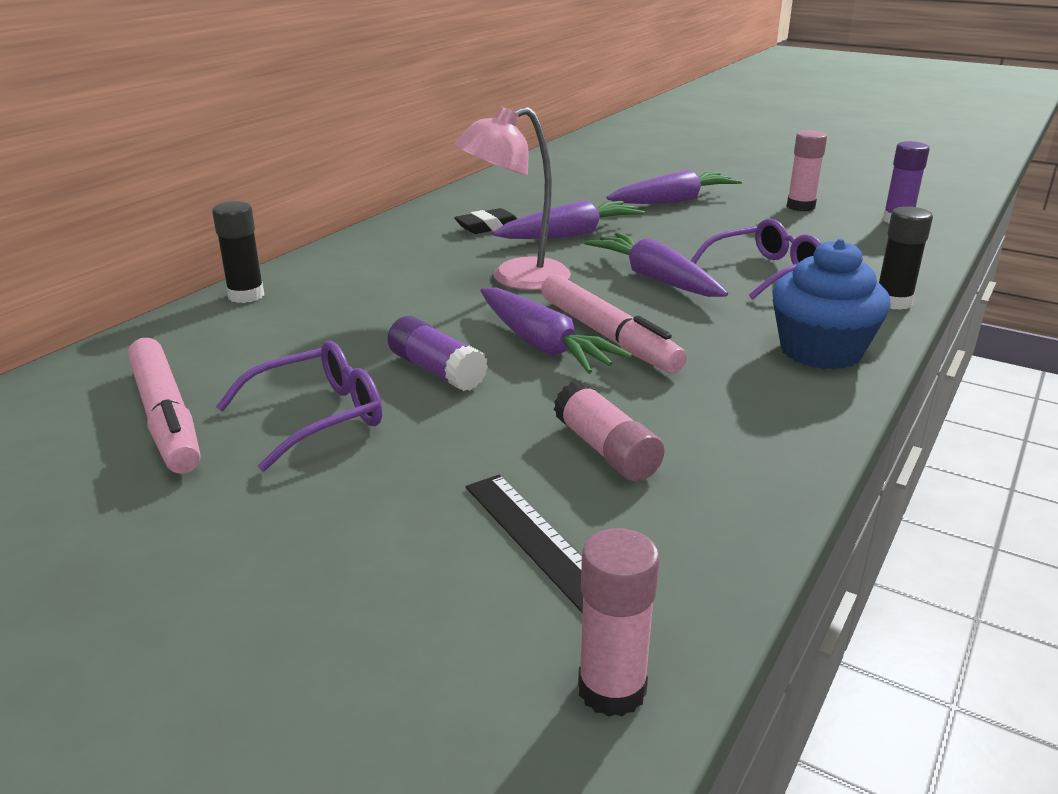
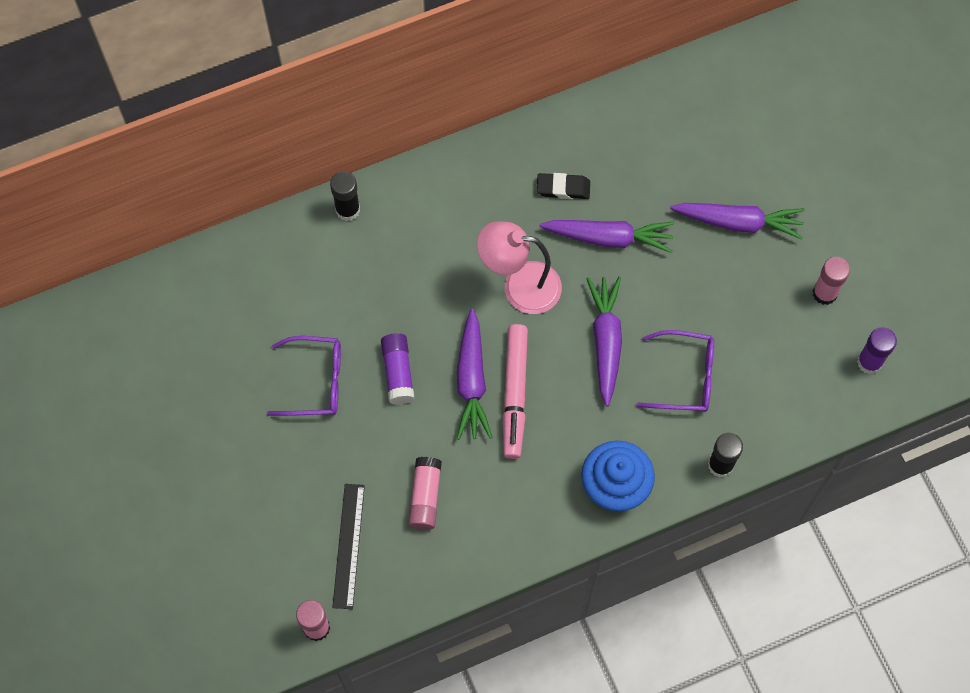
camera: 35 degrees right, 40 degrees up
pink marker [128,338,200,474] -> none

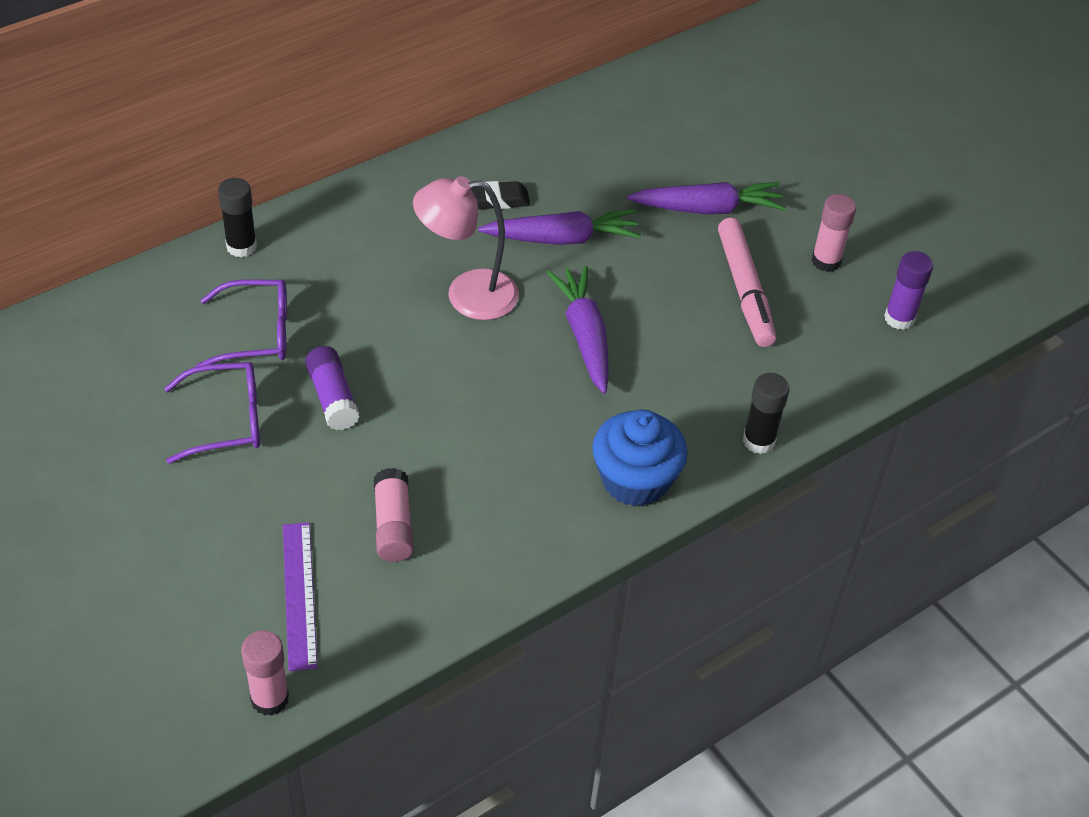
camera: 15 degrees left, 20 degrees down
black ruler [332,484,365,609] -> purple ruler [283,522,317,671]
purple carrot [457,308,493,440] -> none
pink marker [503,324,528,459] -> pink marker moved to [718,218,776,347]
purple glasses [637,330,714,412] -> purple glasses moved to [196,279,287,367]

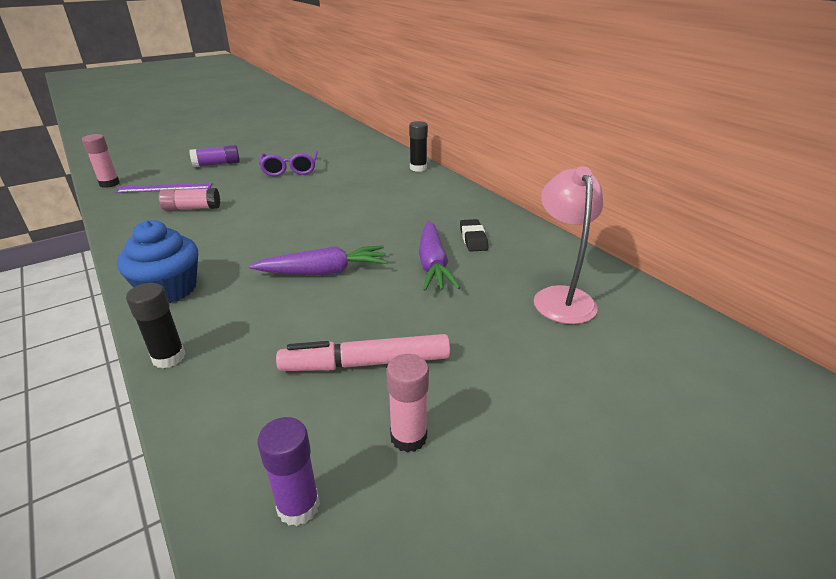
camera: 95 degrees right, 15 degrees down
purple glasses [196,279,287,367] -> none
purple glue stick [305,346,360,430] -> purple glue stick moved to [189,145,240,167]
pink lamp [413,176,519,320] -> pink lamp moved to [534,166,603,324]
purple carrot [627,182,786,214] -> none

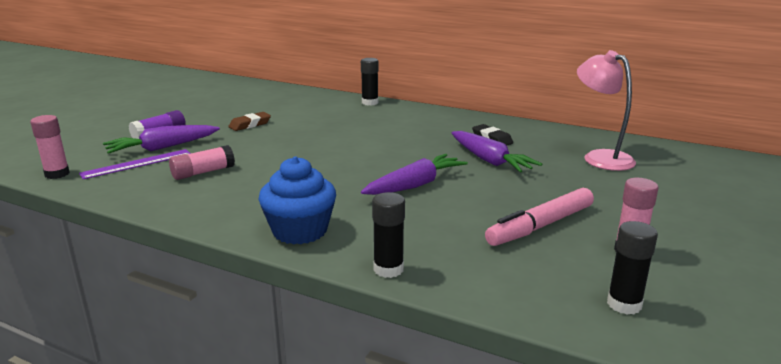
camera: 30 degrees left, 10 degrees down
purple glue stick [257,417,320,526] -> black glue stick [607,221,658,315]
purple glasses [259,151,318,176] -> brown eraser [228,112,271,131]
none -> purple carrot [103,125,220,154]

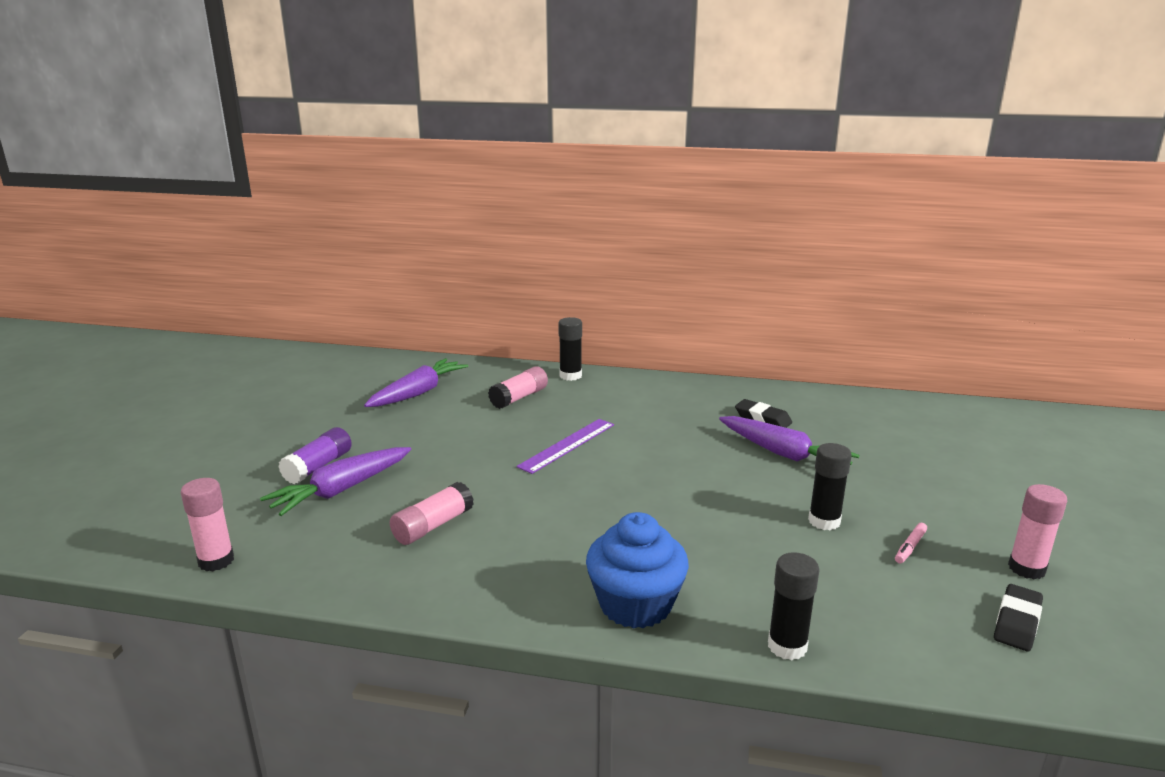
camera: 15 degrees left, 0 degrees up
purple ruler [79,149,191,179] -> purple ruler moved to [516,419,614,474]
brown eraser [228,112,271,131] -> none
purple carrot [361,154,468,195] -> purple carrot moved to [364,358,468,407]
pink marker [485,188,594,246] -> pink marker [895,523,927,563], size x0.41
pink lamp [577,50,636,171] -> none
black glue stick [607,221,658,315] -> black glue stick moved to [808,443,852,530]
none -> pink glue stick [488,366,548,409]
none -> black eraser [994,584,1043,651]

